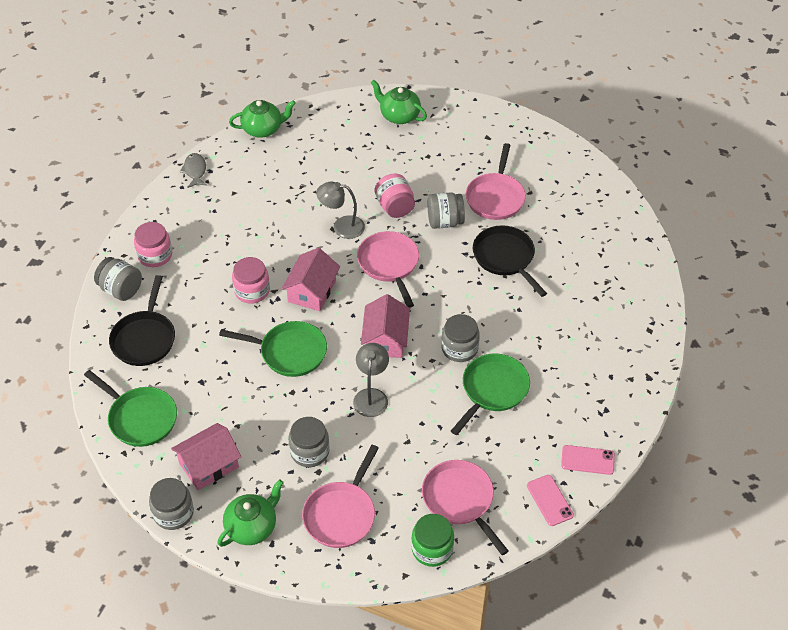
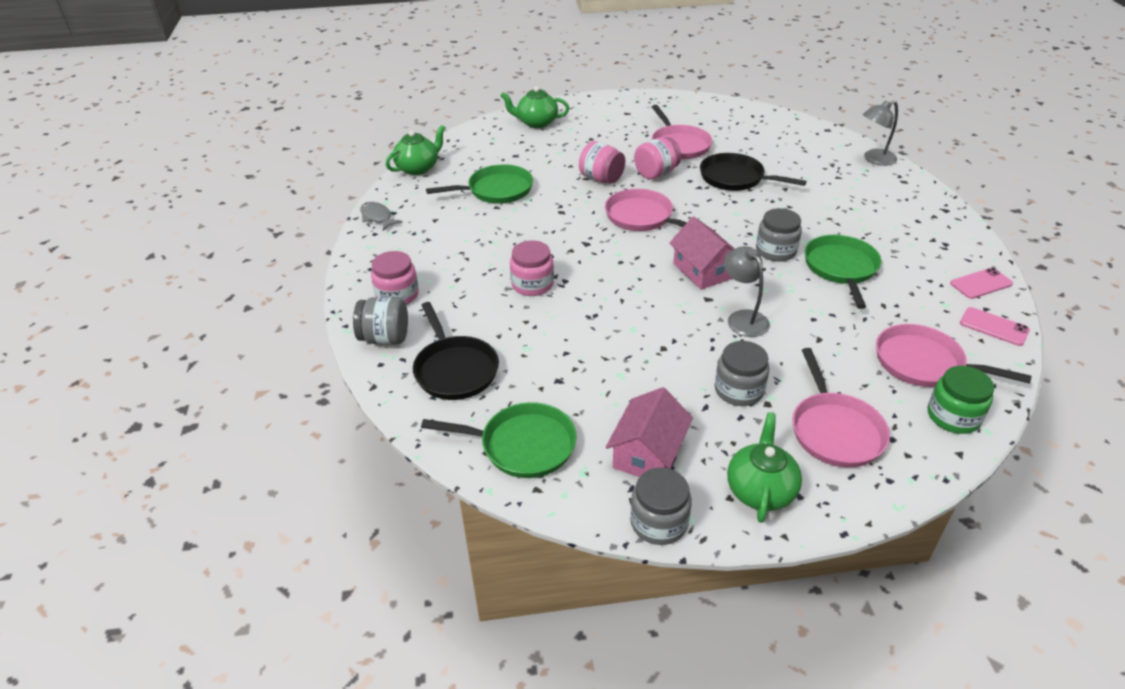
camera: 30 degrees left, 10 degrees down
green pan [219,321,327,377] -> green pan moved to [426,164,533,204]
pink house [281,248,340,311] -> none
grey lamp [316,181,365,239] -> grey lamp moved to [863,100,898,166]
grey jar [428,192,465,229] -> pink jar [634,137,681,179]

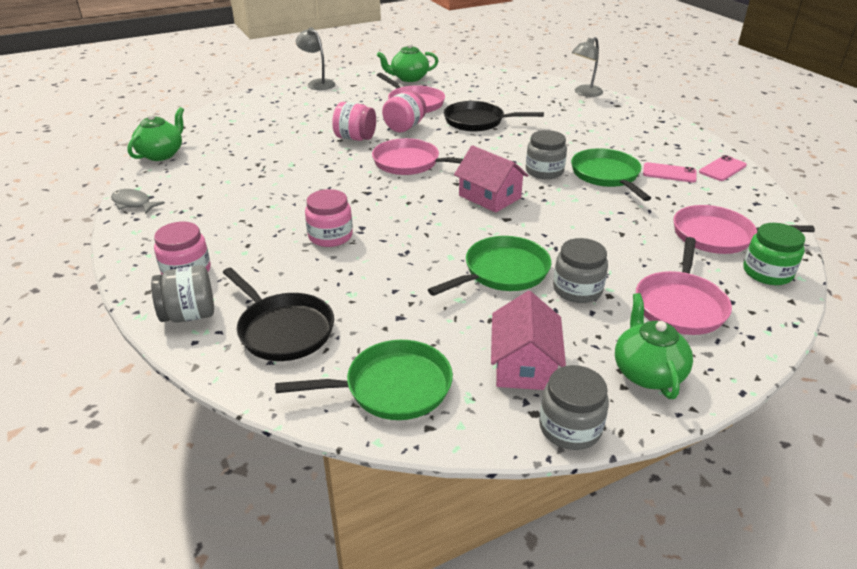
camera: 20 degrees left, 5 degrees down
green pan [426,164,533,204] -> green pan moved to [428,236,551,296]
green teapot [501,86,569,128] -> green teapot moved to [377,43,438,82]
grey lamp [724,246,770,337] -> grey lamp moved to [296,27,335,90]
pink pan [792,348,890,467] -> pink pan turned 45 degrees clockwise [636,237,732,335]
pink phone [960,307,1030,346] -> pink phone moved to [643,162,697,183]

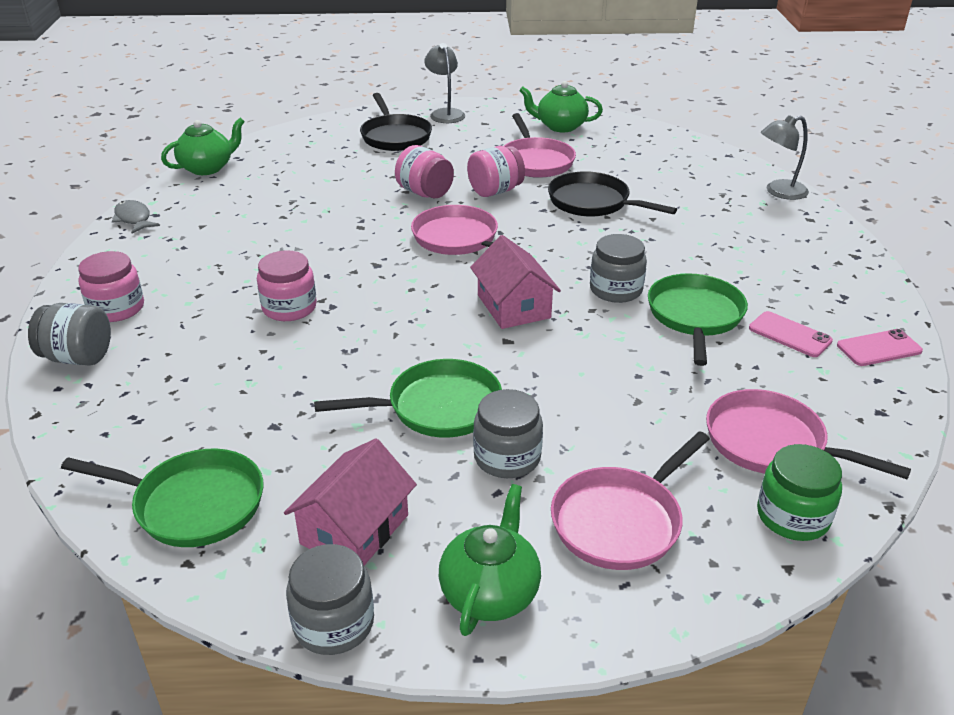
camera: 25 degrees right, 0 degrees up
black pan [223,268,334,361] -> black pan moved to [360,93,432,151]

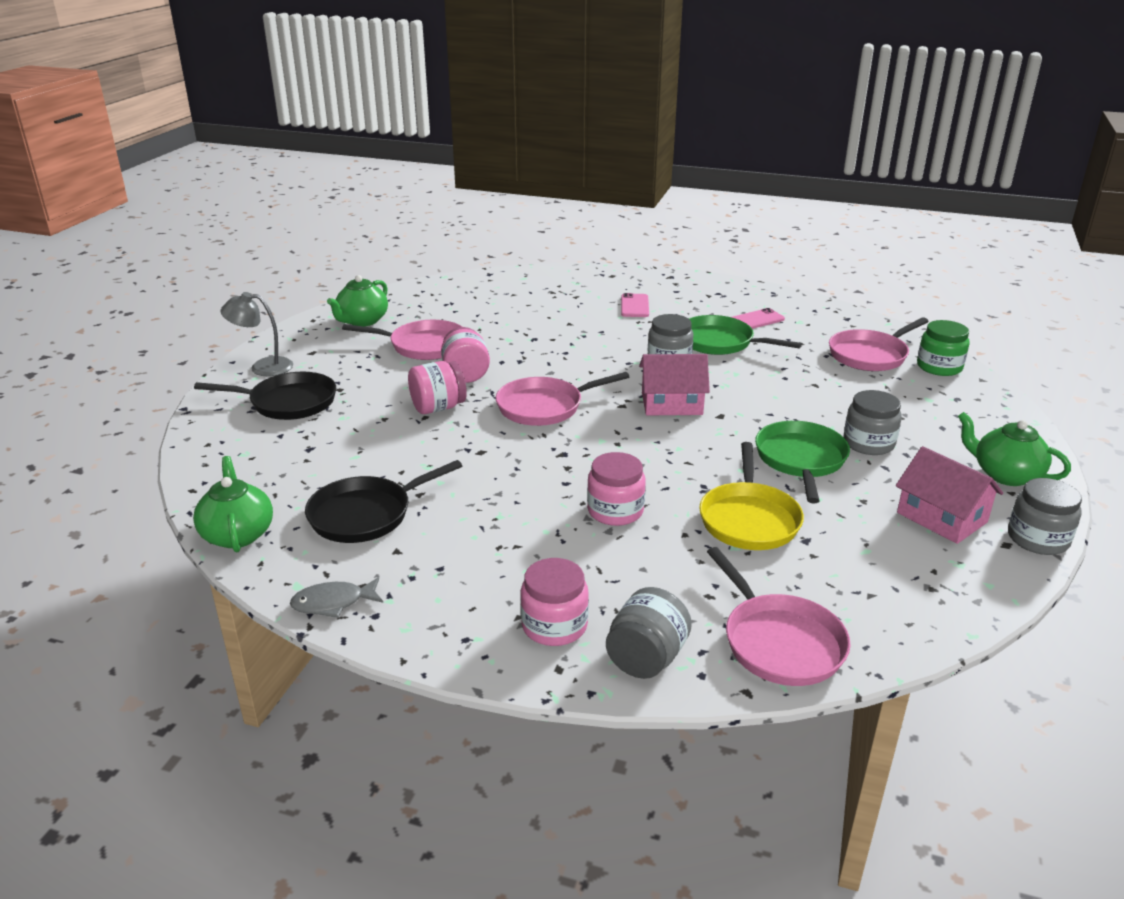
camera: 70 degrees left, 5 degrees down
green pan [61,449,264,547] -> none
black pan [548,171,677,217] -> black pan moved to [305,460,462,543]
pink pan [551,431,710,570] -> pink pan moved to [707,547,851,686]
grey lamp [761,115,809,200] -> none
pink phone [837,329,923,366] -> pink phone moved to [621,293,649,317]
none -> yellow pan [699,442,804,550]

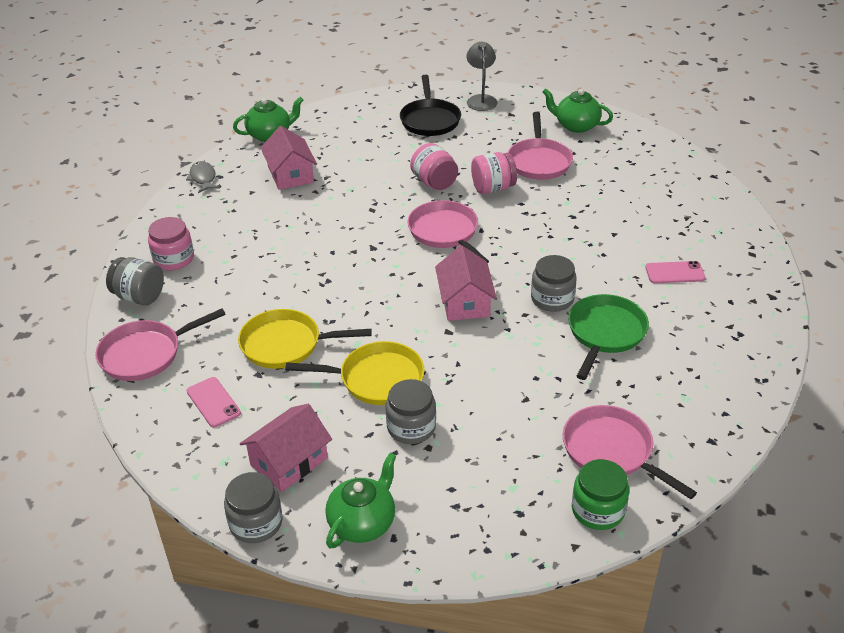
camera: 85 degrees right, 10 degrees up
black pan [305,460,462,543] -> pink house [261,126,317,190]
pink jar [587,452,646,526] -> none
pink phone [732,308,785,329] -> pink phone moved to [187,377,241,427]
green pan [755,421,850,504] -> yellow pan [285,341,425,405]

